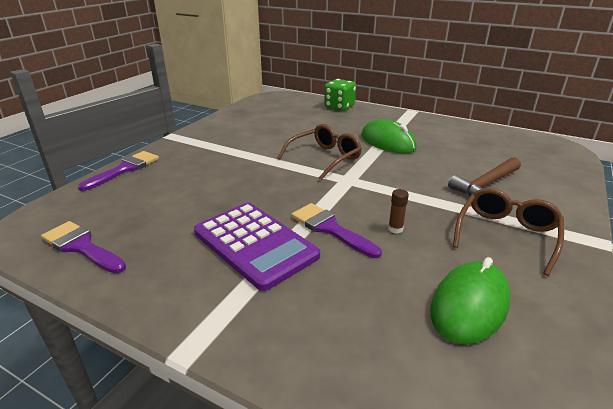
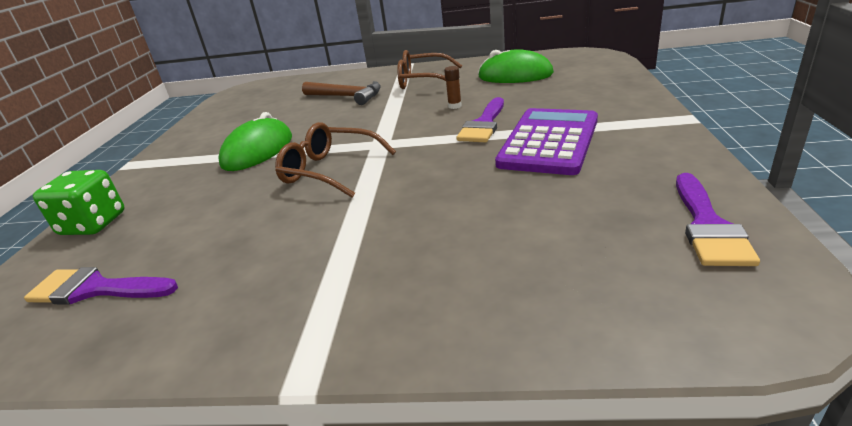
camera: 110 degrees left, 0 degrees up
purple brush [78,151,159,191] -> purple brush moved to [24,267,178,305]

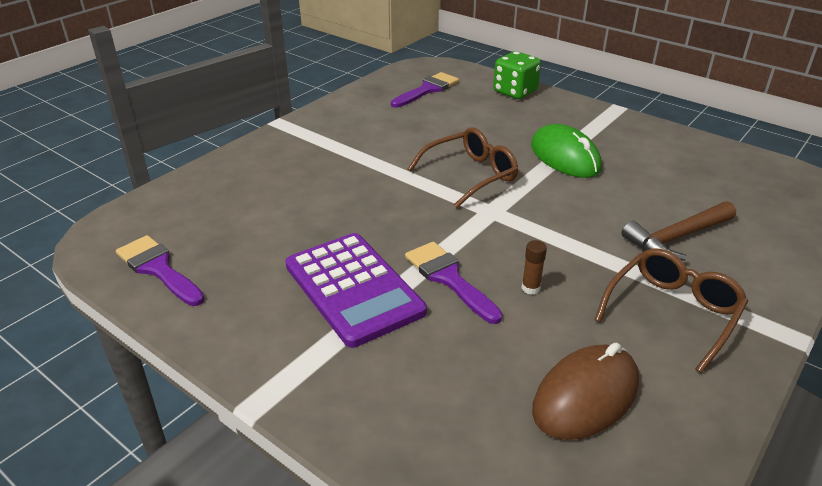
camera: 120 degrees right, 5 degrees up
green mouse [478,49,554,83] -> brown mouse [532,343,639,440]

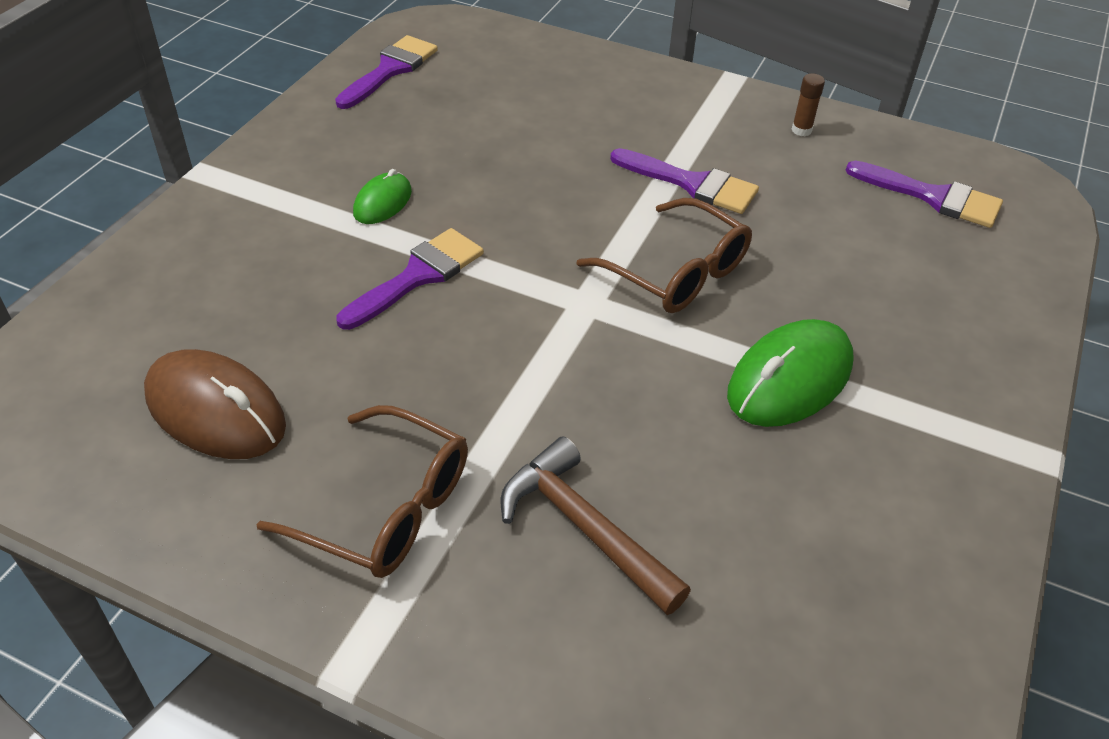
camera: 75 degrees right, 10 degrees up
purple calculator [285,233,427,348] -> green mouse [353,169,412,224]
green dice [493,51,541,99] -> none
brown glue stick [521,240,547,295] -> brown glue stick moved to [792,73,825,136]
none -> purple brush [610,148,759,214]

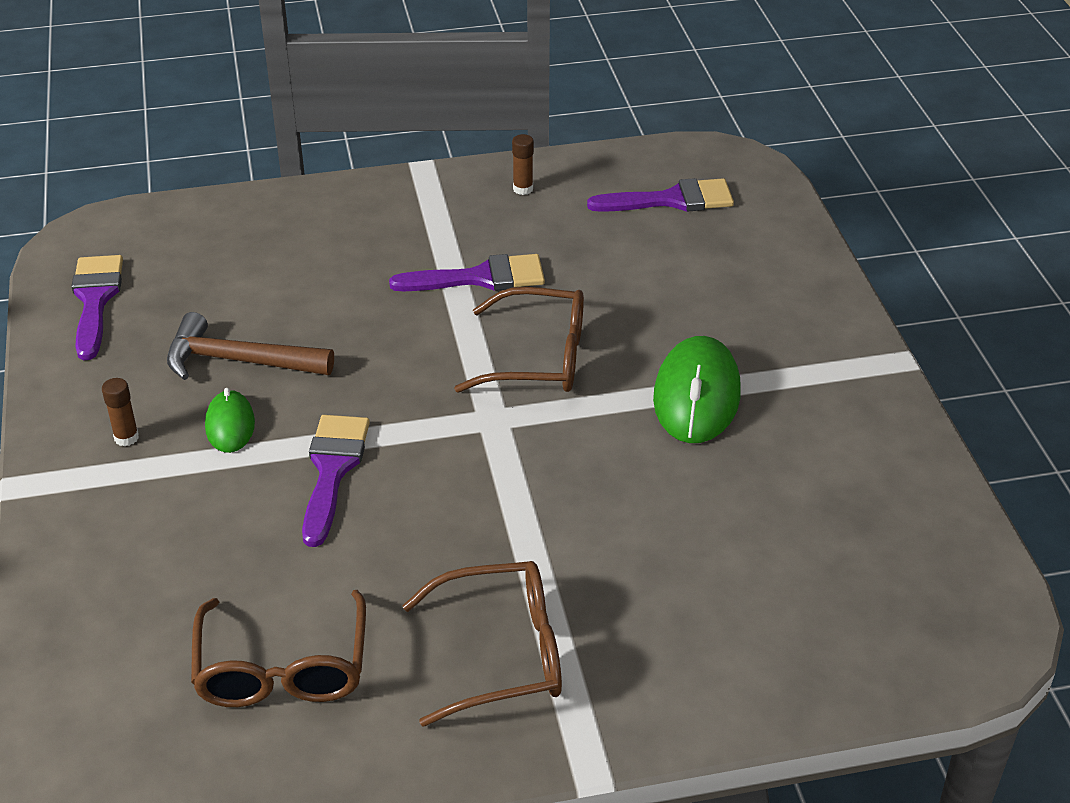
camera: 35 degrees left, 5 degrees down
brown mouse [144,349,286,459] -> brown glasses [191,590,366,707]
brown hammer [500,436,691,615] -> brown hammer moved to [167,312,334,380]
none -> brown glue stick [102,378,139,446]

